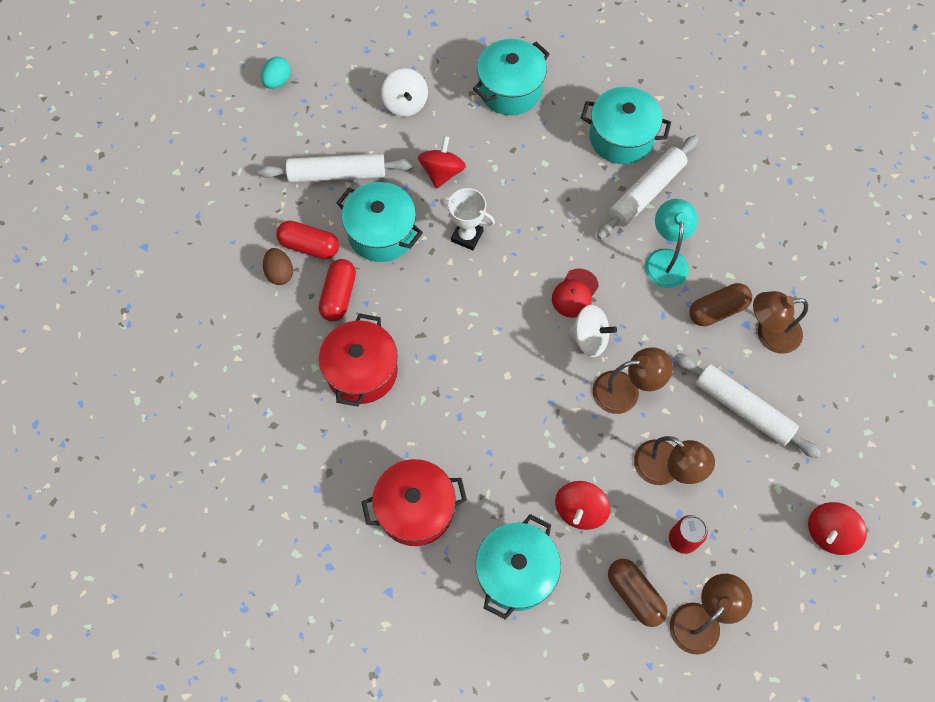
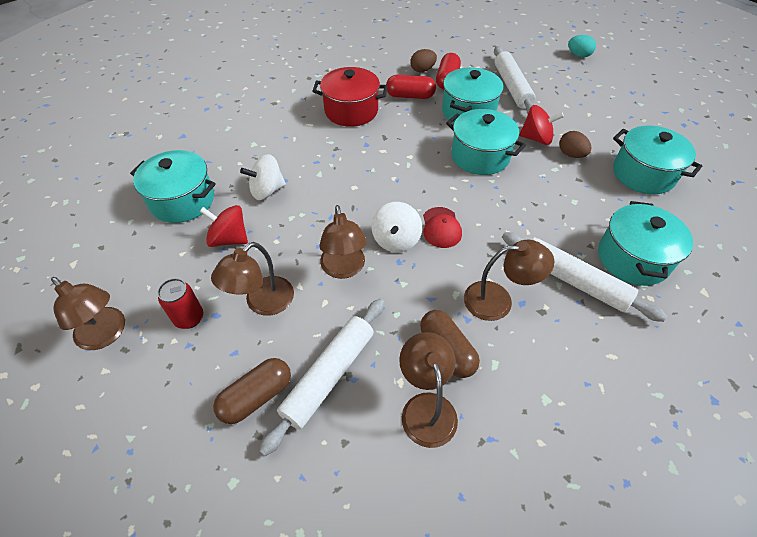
camera: 85 degrees right, 15 degrees down
red pot [362,459,467,546] -> none
white spinning top [381,68,428,117] -> white spinning top moved to [240,154,286,200]
white trophy [440,188,495,250] -> turquoise pot [446,109,526,175]
red cap [552,268,599,318] -> red cap turned 120 degrees counterclockwise [423,207,462,248]
brown capsule [608,559,668,627] -> brown capsule moved to [213,358,291,424]
turquoise lamp [645,199,698,288] -> brown lamp [464,240,554,321]
red spinning top [808,502,867,555] -> none
none -> brown egg [559,131,591,158]

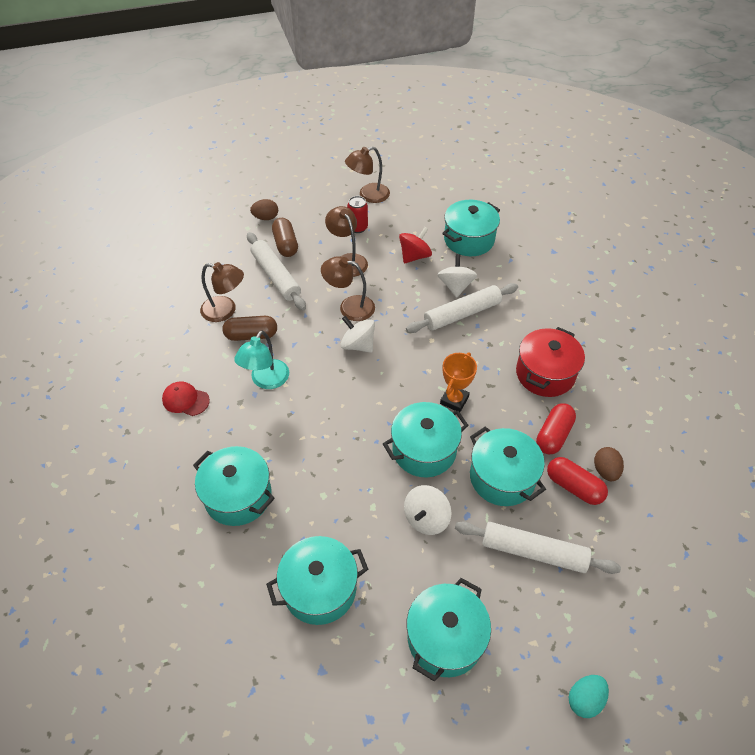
camera: 115 degrees right, 0 degrees up
red cap [423,207,462,248] -> red cap moved to [162,381,210,416]
brown lamp [464,240,554,321] -> turquoise lamp [234,331,289,389]
white rolling pin [502,232,667,322] -> white rolling pin moved to [406,283,518,333]
red spinning top [519,105,564,145] -> white spinning top [404,485,452,535]
brown egg [559,131,591,158] -> brown egg moved to [250,199,278,220]
none -> turquoise pot [406,578,491,681]
none -> orange trophy [440,352,477,412]

